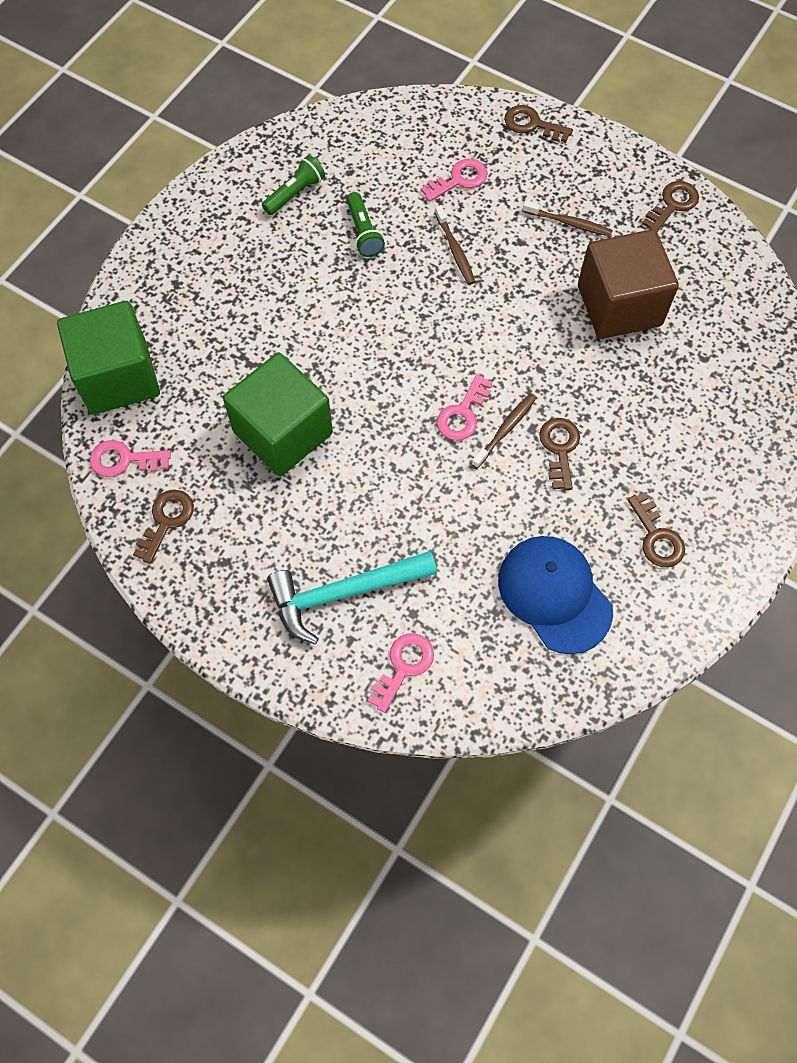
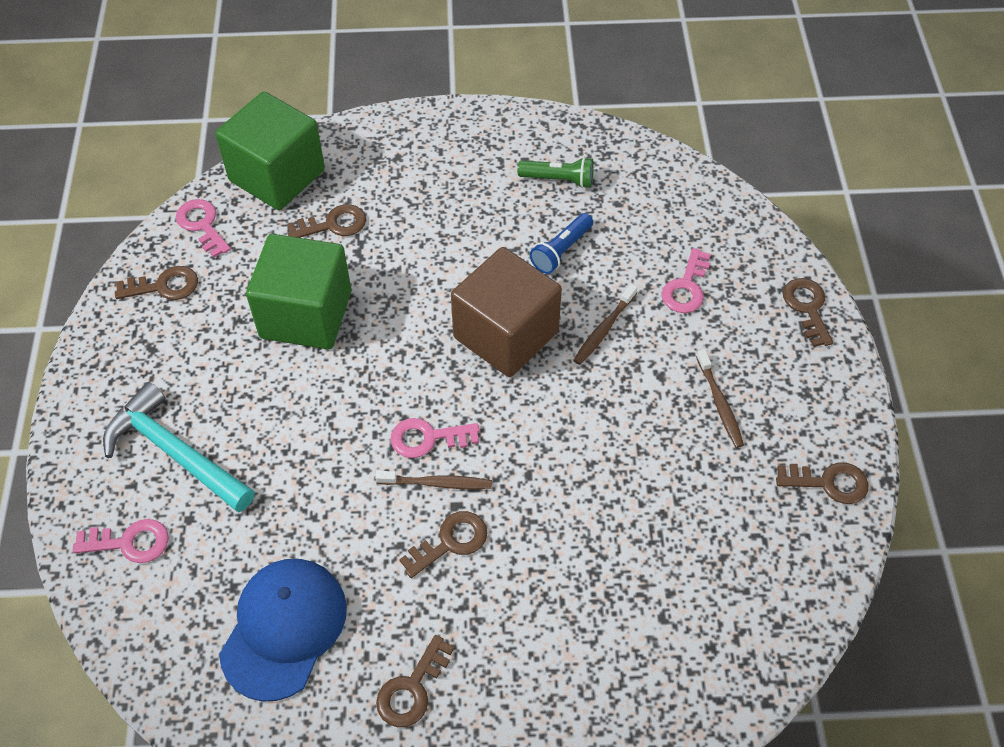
camera: 55 degrees right, 10 degrees down
green flashlight [346,192,385,257] -> blue flashlight [530,213,593,274]
pink key [421,159,487,202] -> pink key turned 90 degrees clockwise [661,248,711,313]
brown cube [578,229,679,339] -> brown cube moved to [451,247,562,377]
none -> brown key [287,204,366,238]

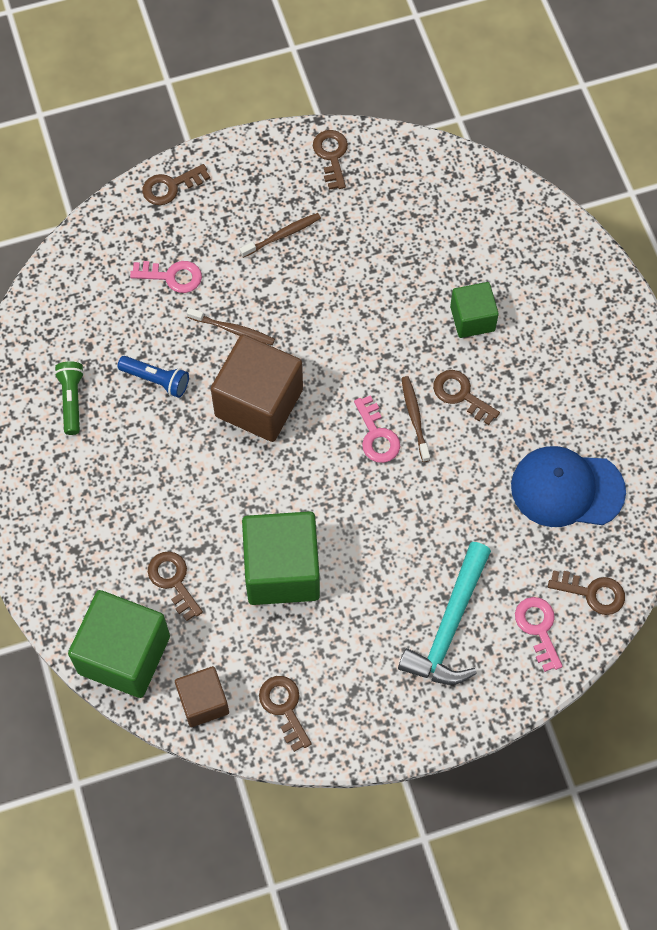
camera: 105 degrees left, 10 degrees up
pink key [176,199,231,258] -> brown cube [175,666,229,727]
brown key [376,635,454,727] -> brown key moved to [548,570,625,615]
none -> green cube [450,282,499,338]

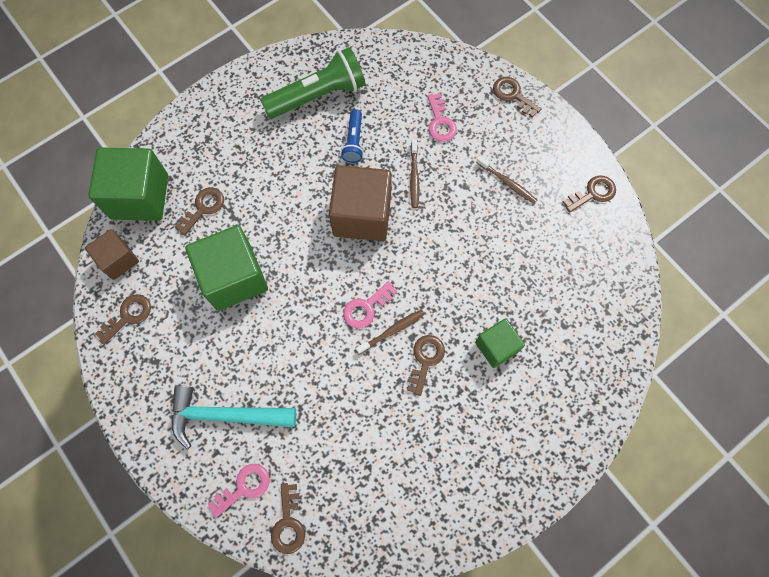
camera: 70 degrees right, 5 degrees up
green flashlight [54,362,84,435] -> green flashlight [260,47,365,119], size x1.93
blue cap [511,446,626,527] -> none

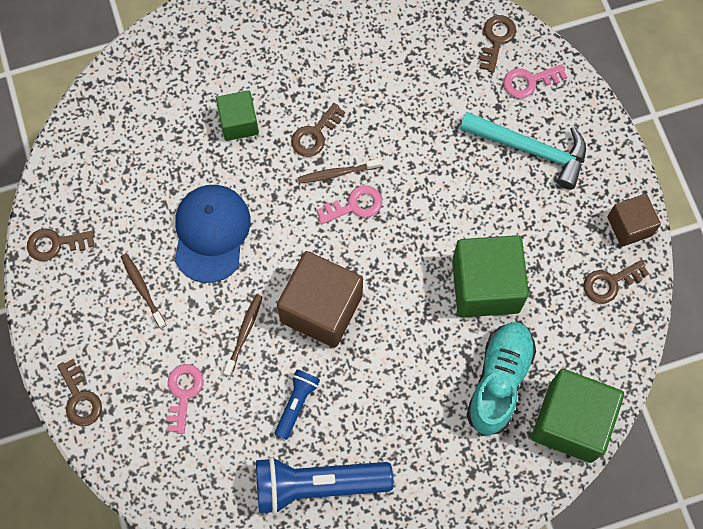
camera: 160 degrees left, 0 degrees up
brown cube [85,229,139,280] -> brown cube moved to [607,194,661,247]
brown key [175,187,224,235] -> turquoise shoe [466,322,536,436]
green flashlight [260,47,365,119] -> blue flashlight [256,457,393,515]
none -> blue cap [175,185,251,283]

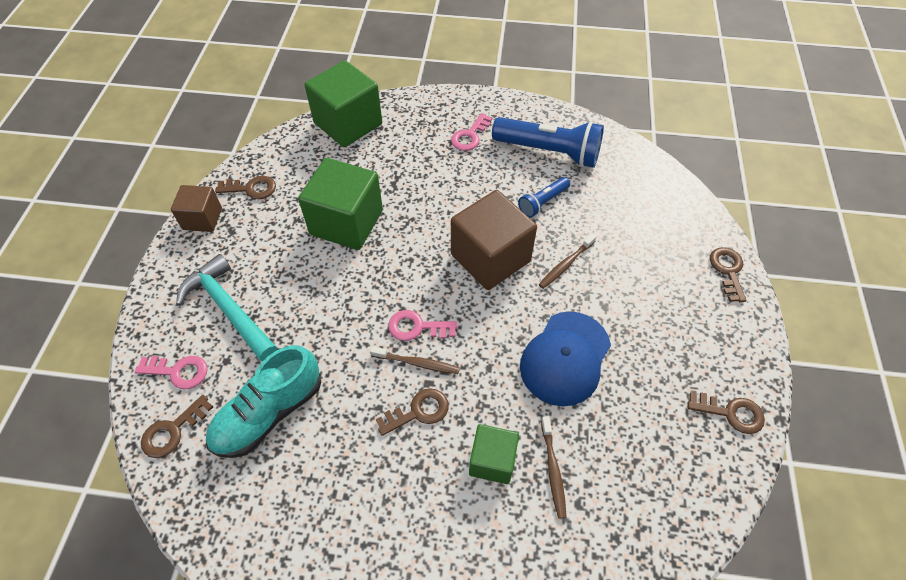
camera: 155 degrees left, 15 degrees down
brown toothbrush [121,253,166,329] -> brown toothbrush moved to [541,416,567,519]
pink key [167,364,204,434] -> pink key moved to [451,113,492,151]
turquoise shoe [466,322,536,436] -> turquoise shoe moved to [206,345,321,458]

